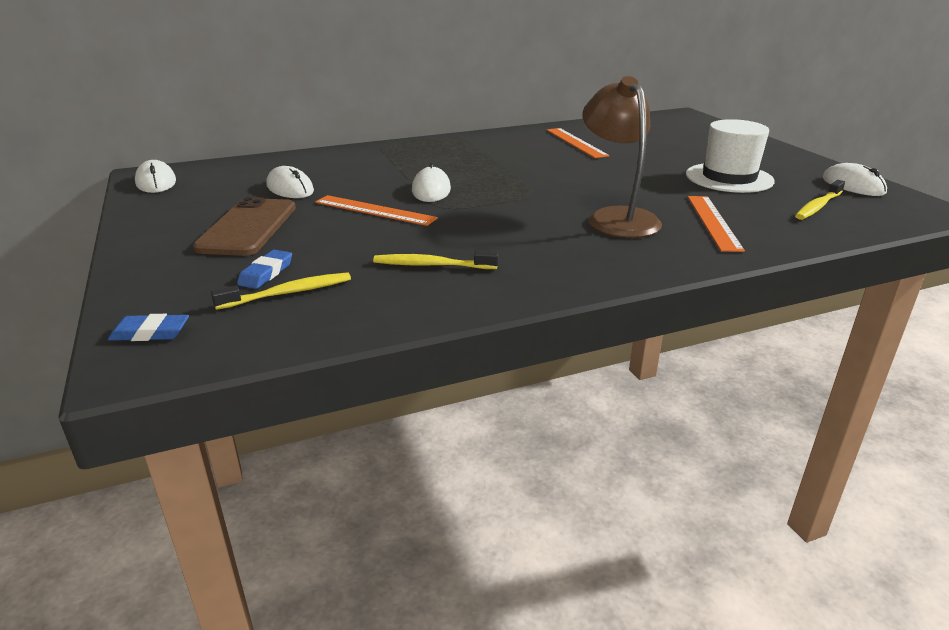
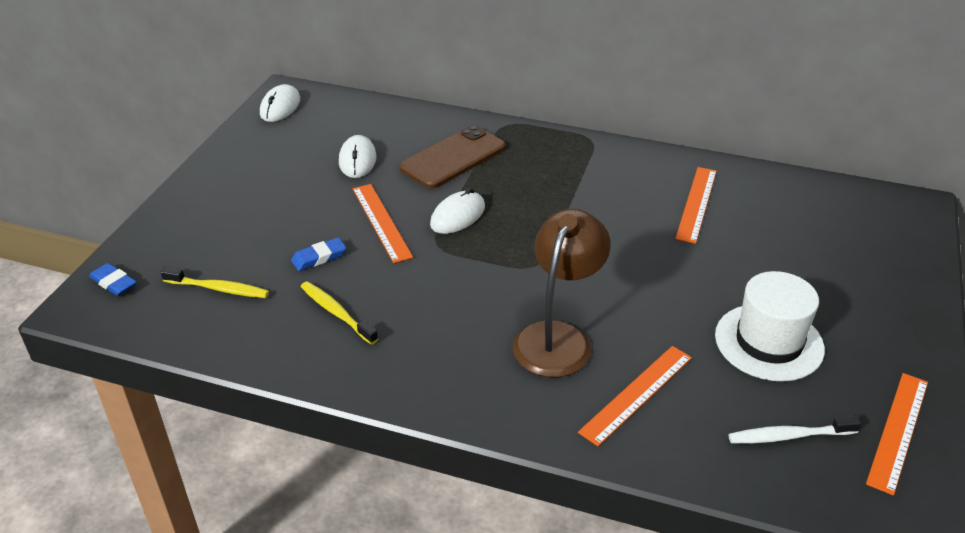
camera: 40 degrees right, 10 degrees up
brown phone [193,197,296,256] -> brown phone moved to [400,125,506,189]
blue eraser [237,250,292,289] -> blue eraser moved to [291,237,346,271]
yellow toothbrush [795,180,845,220] -> white toothbrush [728,416,861,444]
white mouse [823,163,887,196] -> orange ruler [866,373,928,496]

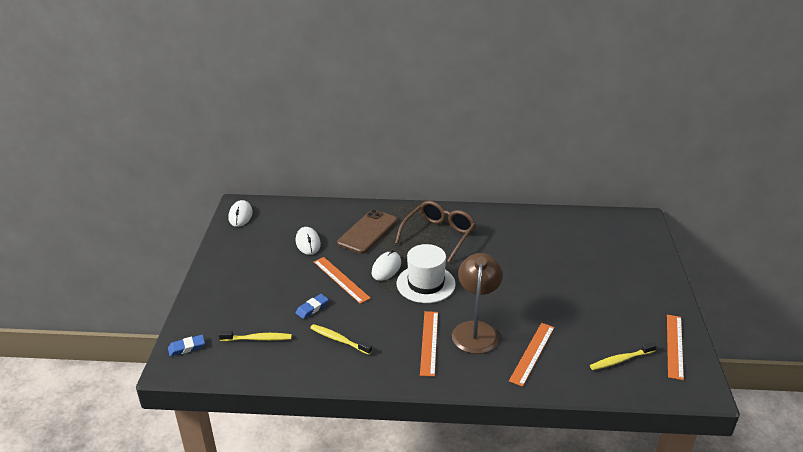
camera: 15 degrees left, 5 degrees down
blue eraser [89,263,137,296] -> blue eraser turned 45 degrees counterclockwise [168,335,205,356]
orange ruler [675,167,717,244] -> orange ruler moved to [420,311,438,377]
white hat [715,271,825,381] -> white hat moved to [397,244,456,303]
white toothbrush [728,416,861,444] -> yellow toothbrush [590,342,657,370]
none -> brown glasses [395,201,476,263]

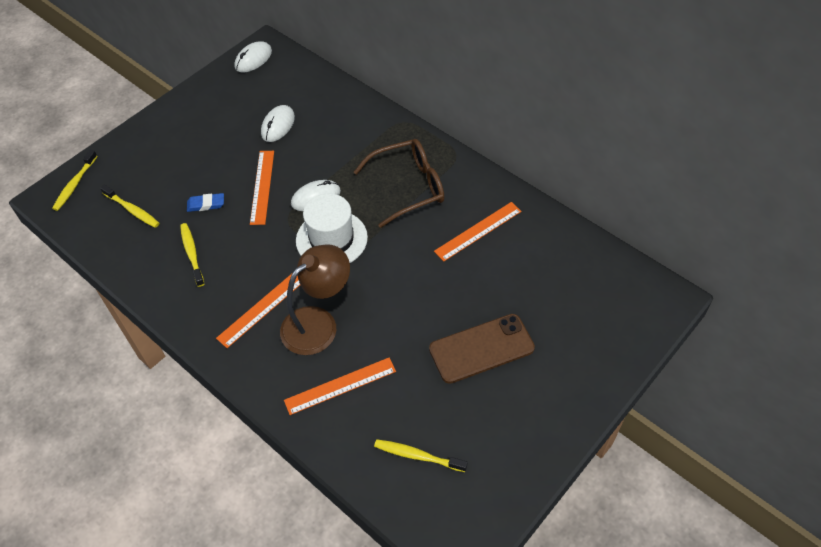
camera: 40 degrees right, 20 degrees up
blue eraser [168,335,205,356] -> yellow toothbrush [52,150,97,211]
brown phone [337,209,397,254] -> brown phone moved to [429,314,535,384]
orange ruler [667,315,684,380] -> orange ruler moved to [434,202,522,262]

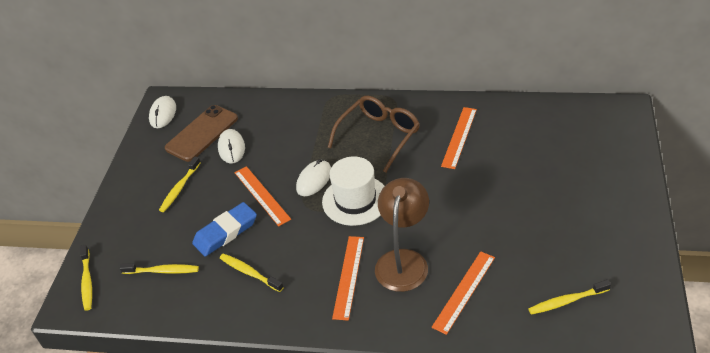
camera: 30 degrees left, 10 degrees down
blue eraser [187,193,224,212] -> blue eraser [192,202,257,257], size x1.75
brown phone [429,314,535,384] -> brown phone moved to [165,105,238,162]
none -> yellow toothbrush [159,156,201,212]

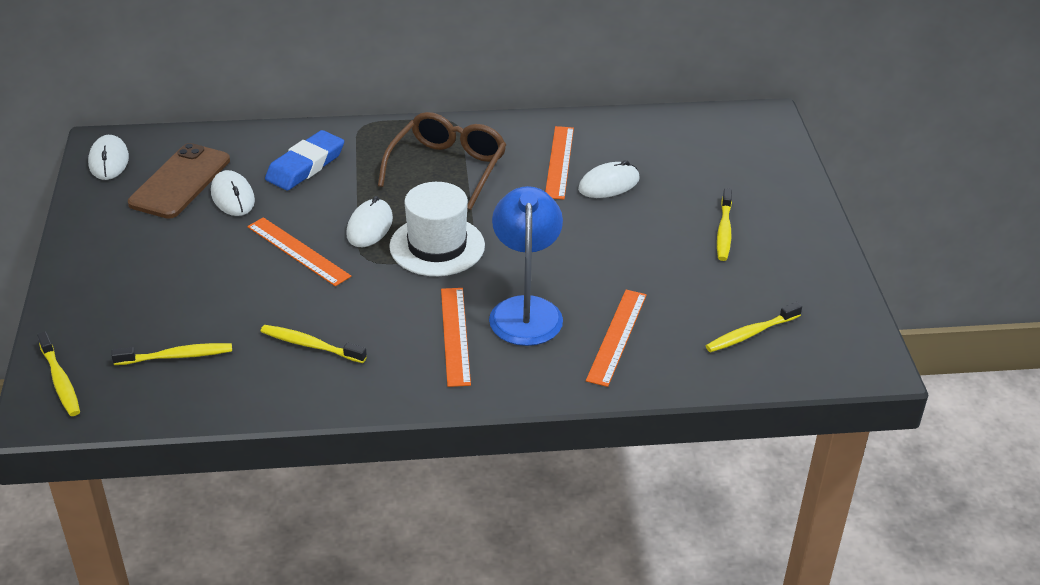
camera: 20 degrees left, 5 degrees down
yellow toothbrush [159,156,201,212] -> yellow toothbrush moved to [717,188,732,261]
blue eraser [192,202,257,257] -> blue eraser moved to [265,130,344,191]
brown lamp [375,178,429,292] -> blue lamp [489,186,563,346]
none -> white mouse [578,160,639,198]

